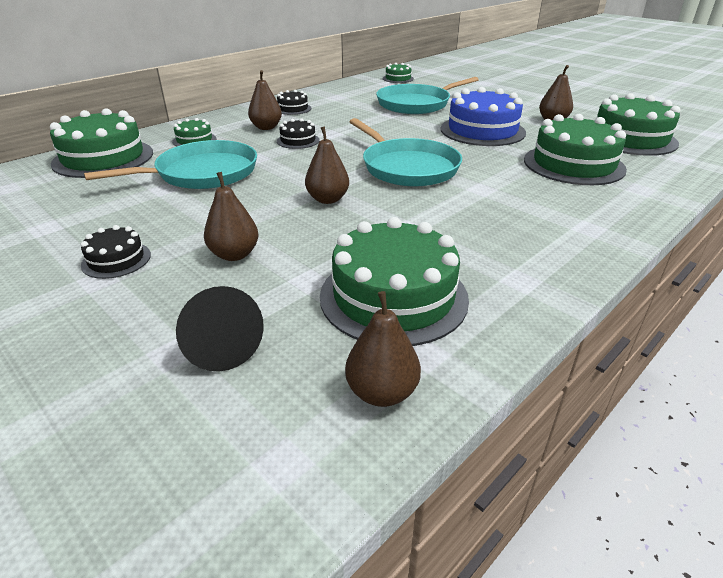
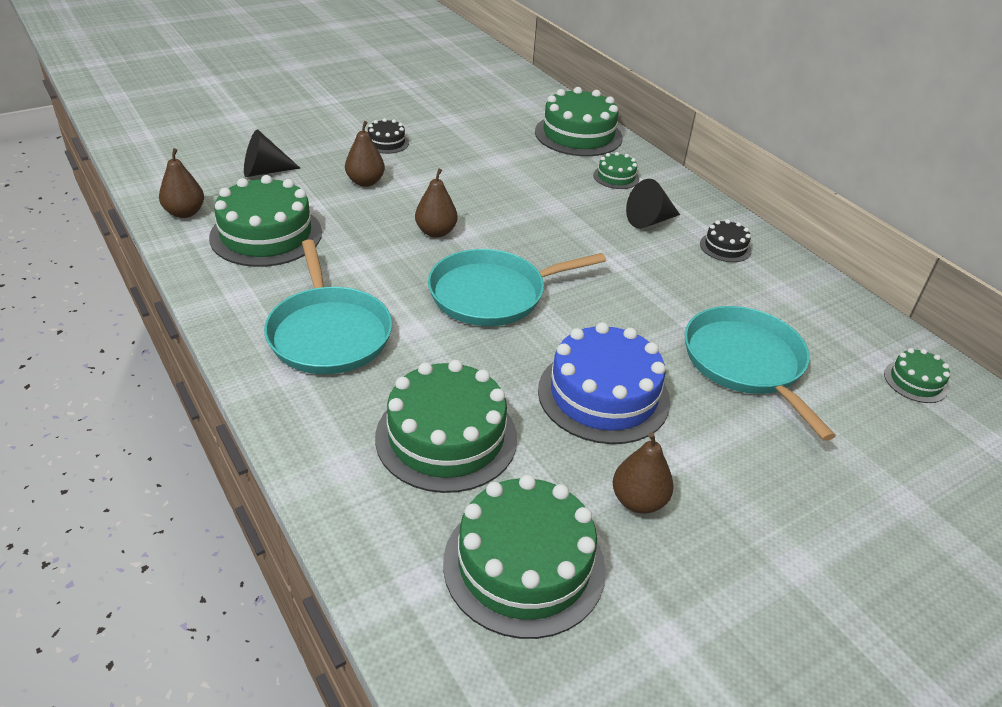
camera: 100 degrees right, 5 degrees up
turquoise pan [84,140,257,189] -> turquoise pan moved to [264,239,392,374]
brown pear [248,70,282,130] -> black cone [626,179,680,229]
black cake [277,118,320,149] -> none

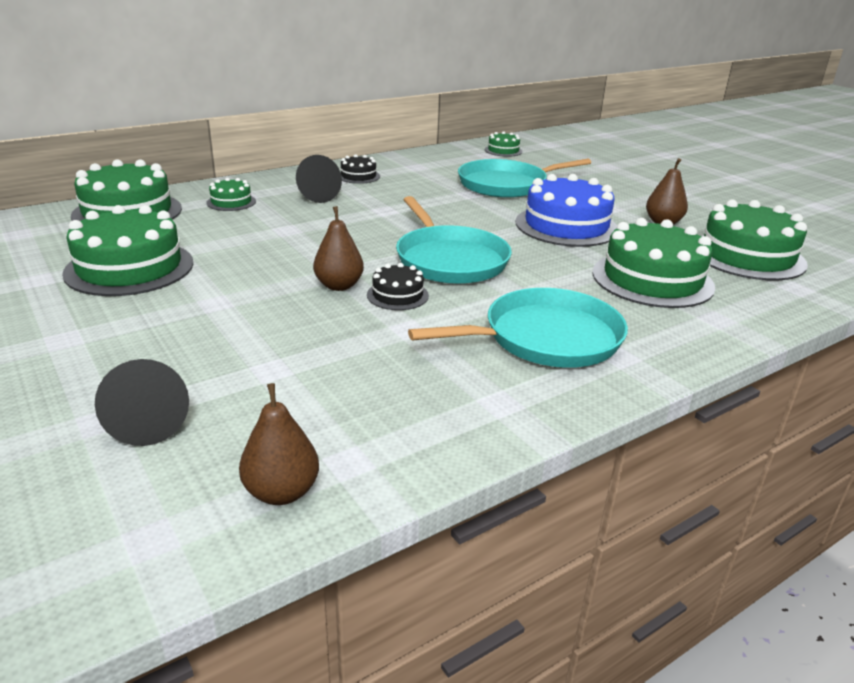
camera: 90 degrees left, 10 degrees down
green cake [209,175,322,267] -> green cake moved to [62,205,193,296]
brown pear [345,121,385,187] -> none
black cake [368,118,409,154] -> black cake moved to [367,263,429,310]

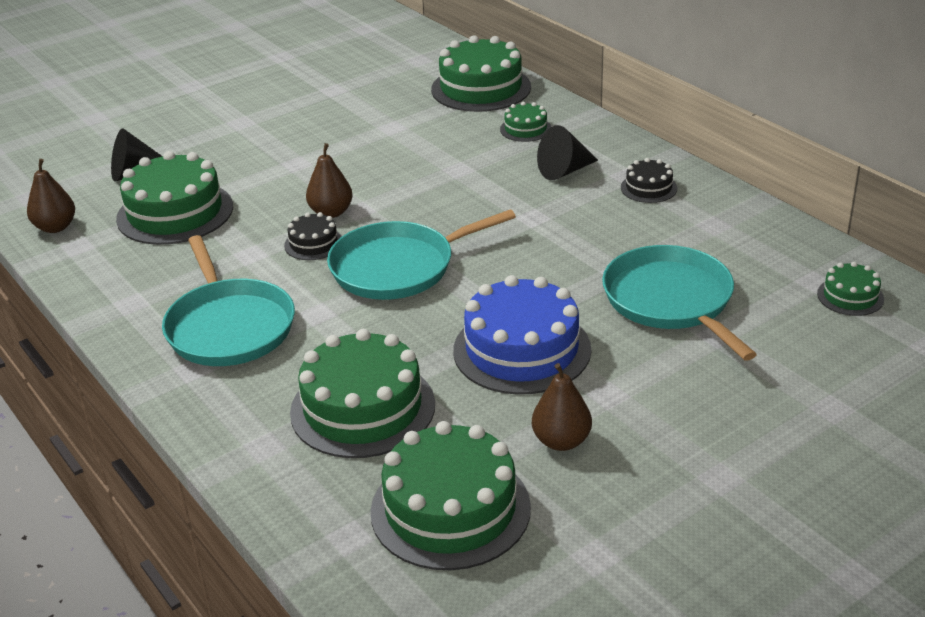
camera: 90 degrees right, 5 degrees up
green cake [62,205,193,296] -> green cake moved to [116,151,233,245]

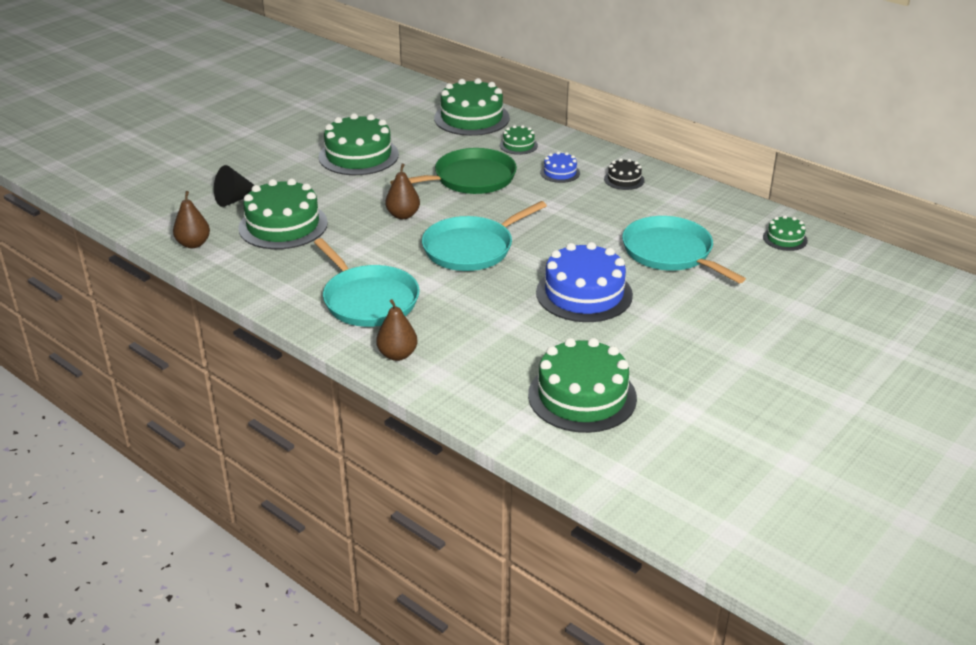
camera: 15 degrees left, 0 degrees up
black cake [284,212,342,260] -> none
green cake [290,329,435,458] -> green cake moved to [319,113,399,175]
brown pear [532,363,592,451] -> brown pear moved to [376,299,418,361]
black cone [537,125,598,180] -> blue cake [540,151,580,183]
none -> green pan [390,148,517,194]

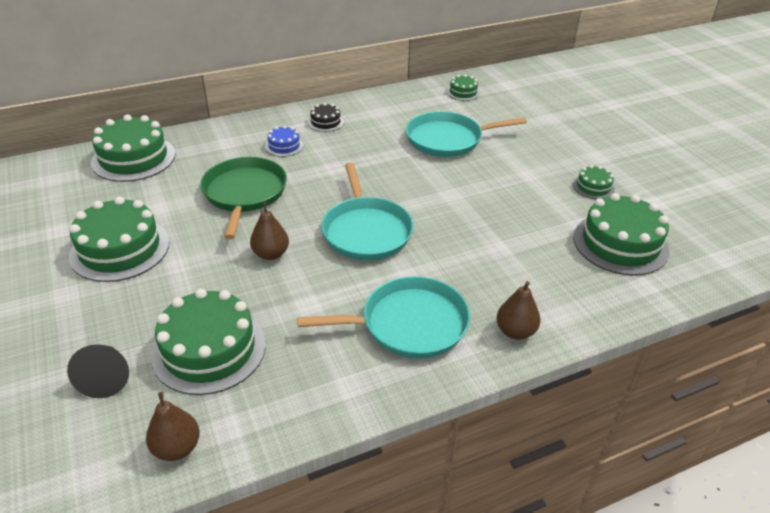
camera: 65 degrees left, 5 degrees up
green cake [500,125,538,155] -> green cake moved to [573,165,615,199]
blue cake [536,242,633,322] -> none

